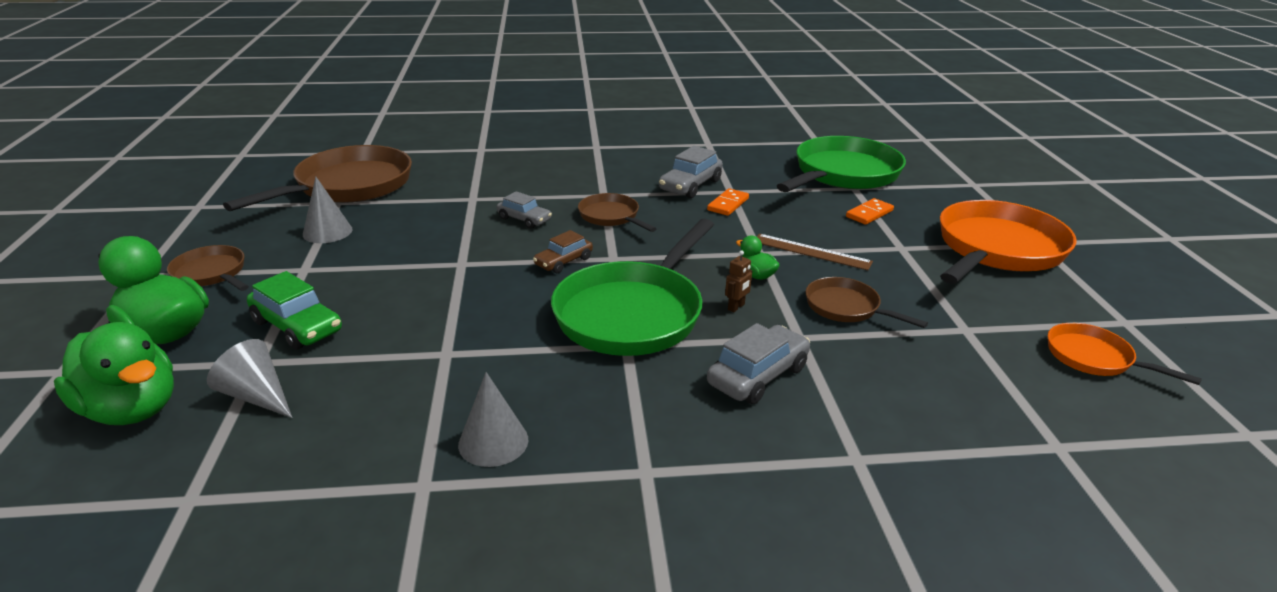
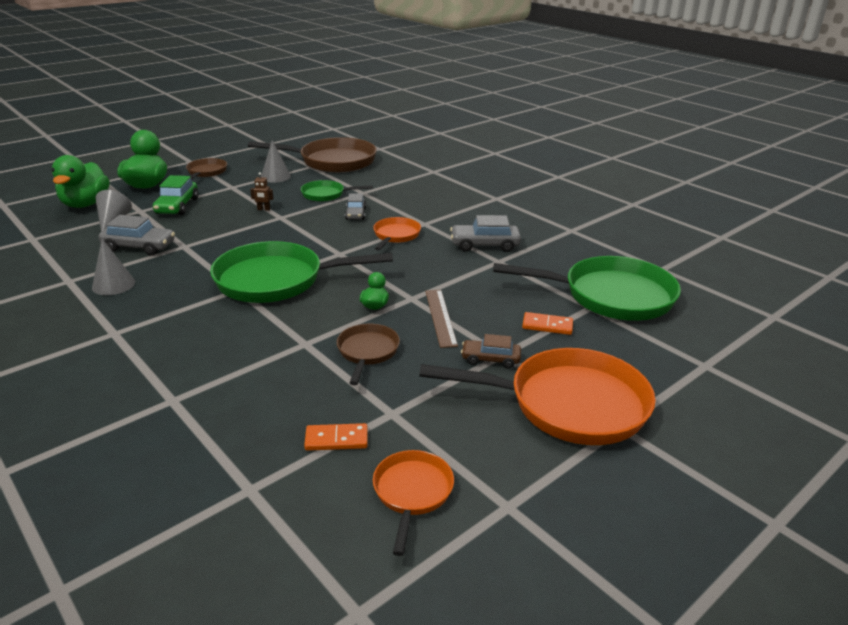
camera: 55 degrees right, 0 degrees up
brown car [533,230,593,273] -> brown car moved to [461,334,521,369]
brown pan [578,193,657,232] -> orange pan [373,217,421,251]
orange domino [707,188,749,216] -> orange domino moved to [304,423,368,451]
grey car [707,323,810,404] -> grey car moved to [99,215,175,255]
brown robot [725,250,752,312] -> brown robot moved to [250,172,273,211]
none -> green pan [301,180,373,202]

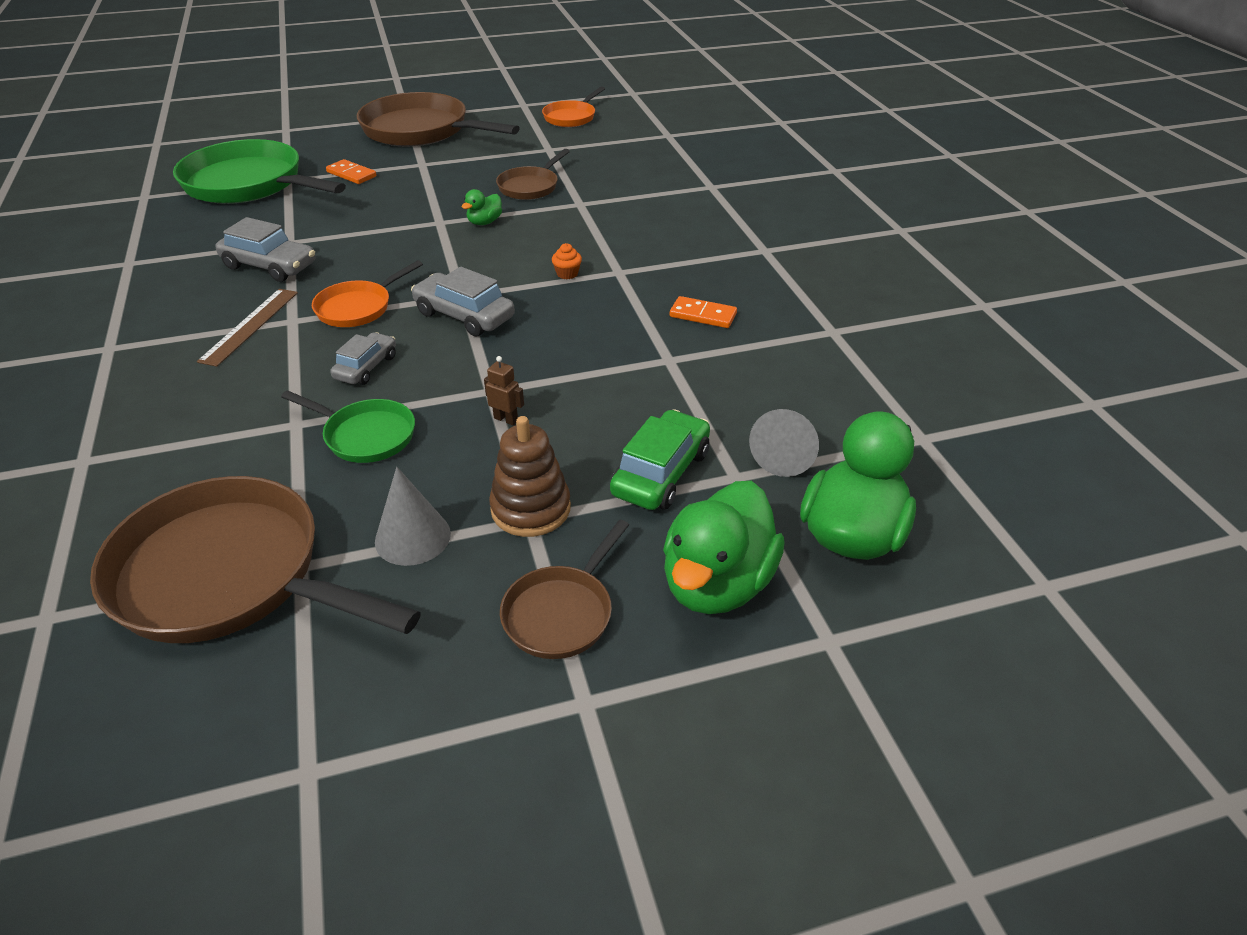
camera: 155 degrees left, 10 degrees up
grey cone [92,239,135,295] -> none
grey car [99,215,175,255] -> grey car moved to [411,267,515,337]
green pan [210,241,393,303] -> orange cupcake [552,243,582,279]
orange domino [304,423,368,451] -> orange domino moved to [670,296,737,328]
orange pan [419,348,656,445] -> brown pan [357,92,520,146]
brown ruler [425,290,458,348] -> brown ruler moved to [197,289,298,367]
brown car [461,334,521,369] -> none
none -> brown stacking toy [489,416,571,537]

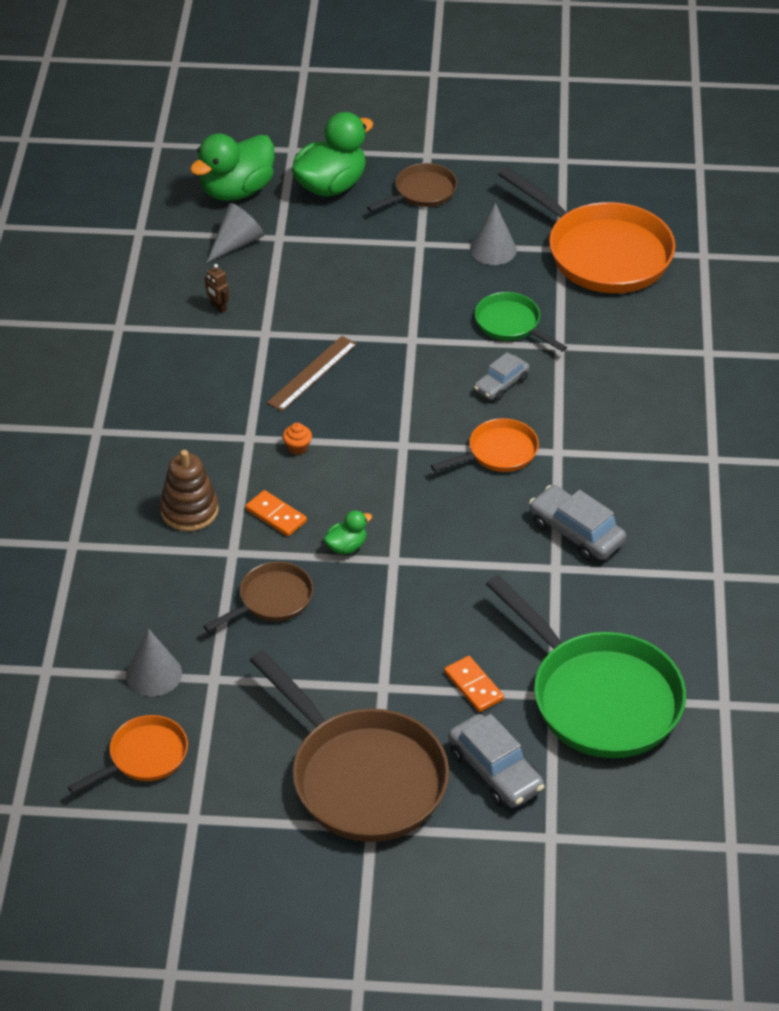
camera: 160 degrees left, 5 degrees up
brown pan [90,476,421,643] -> orange pan [498,166,676,293]
brown ruler [197,289,298,367] -> brown ruler moved to [267,336,357,411]
grey car [411,267,515,337] -> grey car moved to [449,714,545,808]
brown robot [484,356,524,425] -> brown robot moved to [205,264,229,313]
brown stacking toy [489,416,571,537] -> brown stacking toy moved to [160,450,219,531]
green car [610,409,710,510] -> none
orange domino [670,296,737,328] -> orange domino moved to [245,490,307,536]
none -> grey cone [126,628,182,696]

